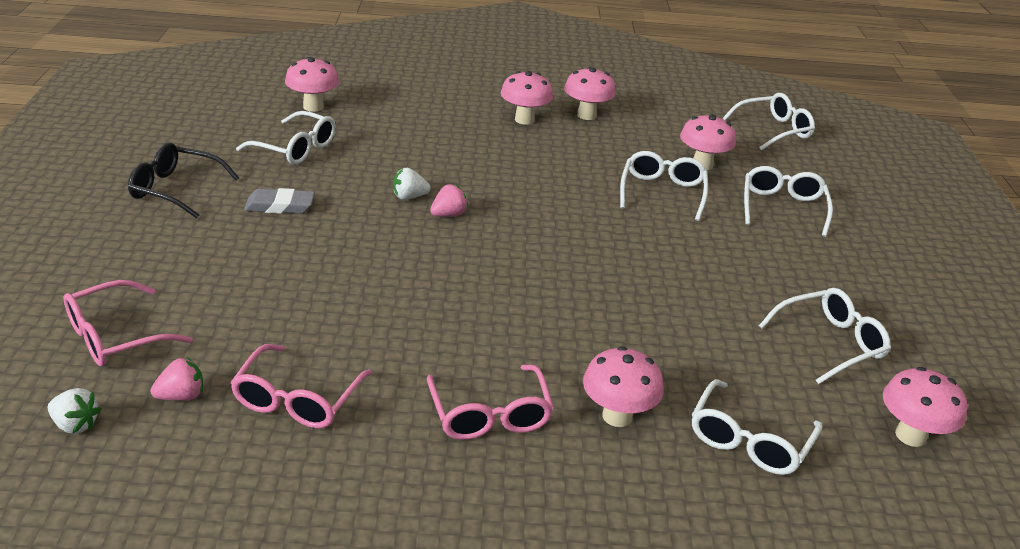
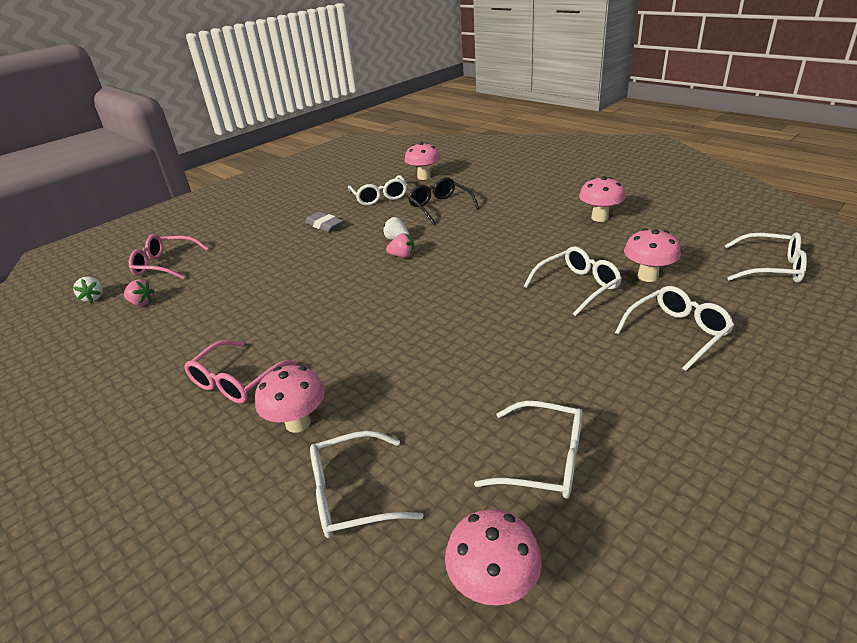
camera: 50 degrees right, 0 degrees up
black glasses [128,143,239,219] -> black glasses moved to [408,177,479,225]
pink glasses [230,344,372,428] -> none
pink mushroom [501,71,553,125] -> none

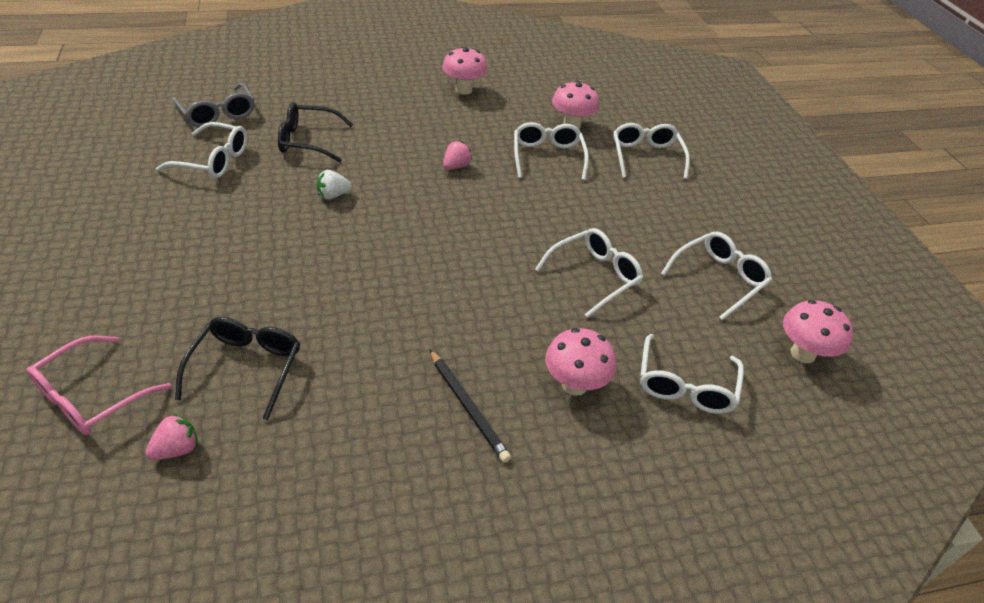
camera: 65 degrees left, 10 degrees up
white strawberry [73,277,103,302] -> none
pink glasses [185,340,297,403] -> black pencil [429,349,511,463]
grey eraser [305,212,343,232] -> none
pink strawberry [386,233,414,258] -> pink strawberry moved to [443,141,472,170]
pink mushroom [404,142,440,180] -> grey glasses [172,83,255,127]
white glasses [724,232,807,283] -> white glasses moved to [535,228,643,318]
none -> black glasses [175,317,300,420]

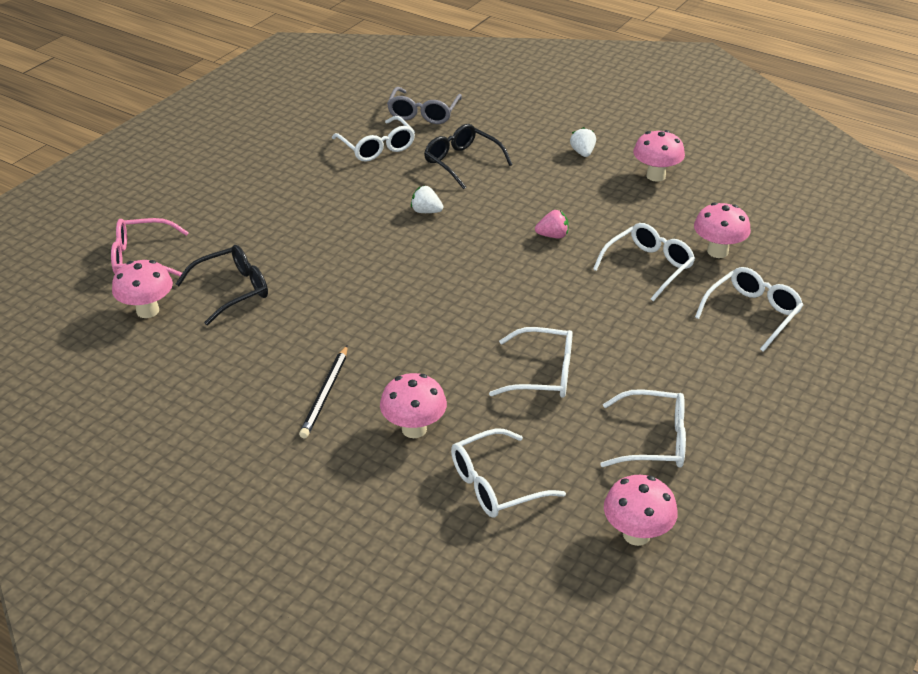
camera: 50 degrees right, 5 degrees down
pink strawberry [145,413,198,460] -> pink mushroom [112,260,173,318]
none -> white strawberry [570,127,596,157]

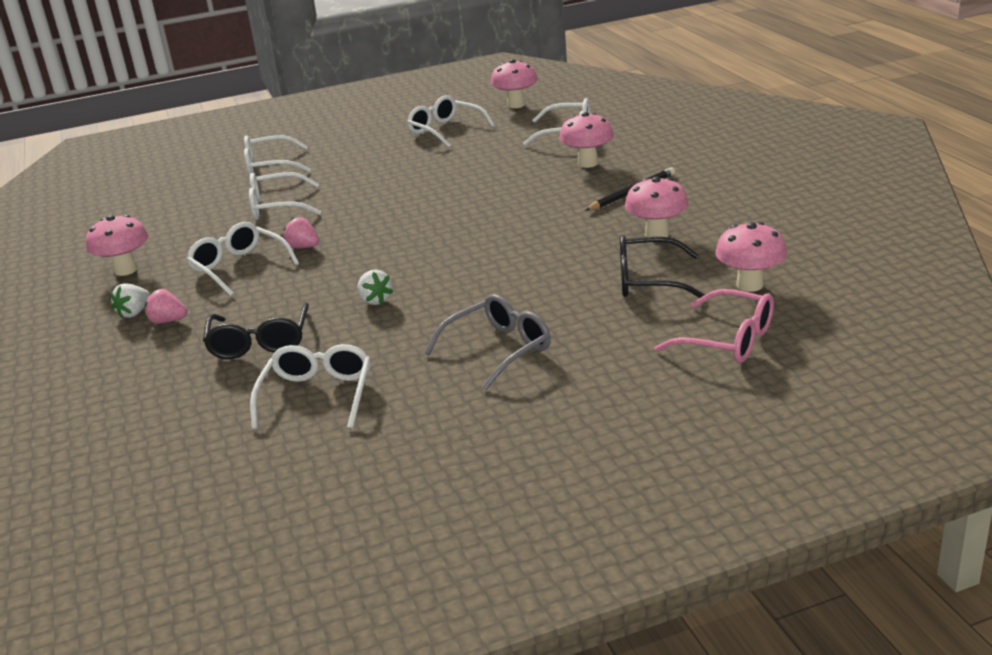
camera: 140 degrees left, 10 degrees down
grey glasses [387,87,462,124] -> grey glasses moved to [425,294,551,390]
white glasses [489,327,573,398] -> white glasses moved to [186,222,299,296]
pink mushroom [694,202,751,258] -> pink mushroom moved to [625,177,689,237]
none -> pink strawberry [145,289,187,324]

